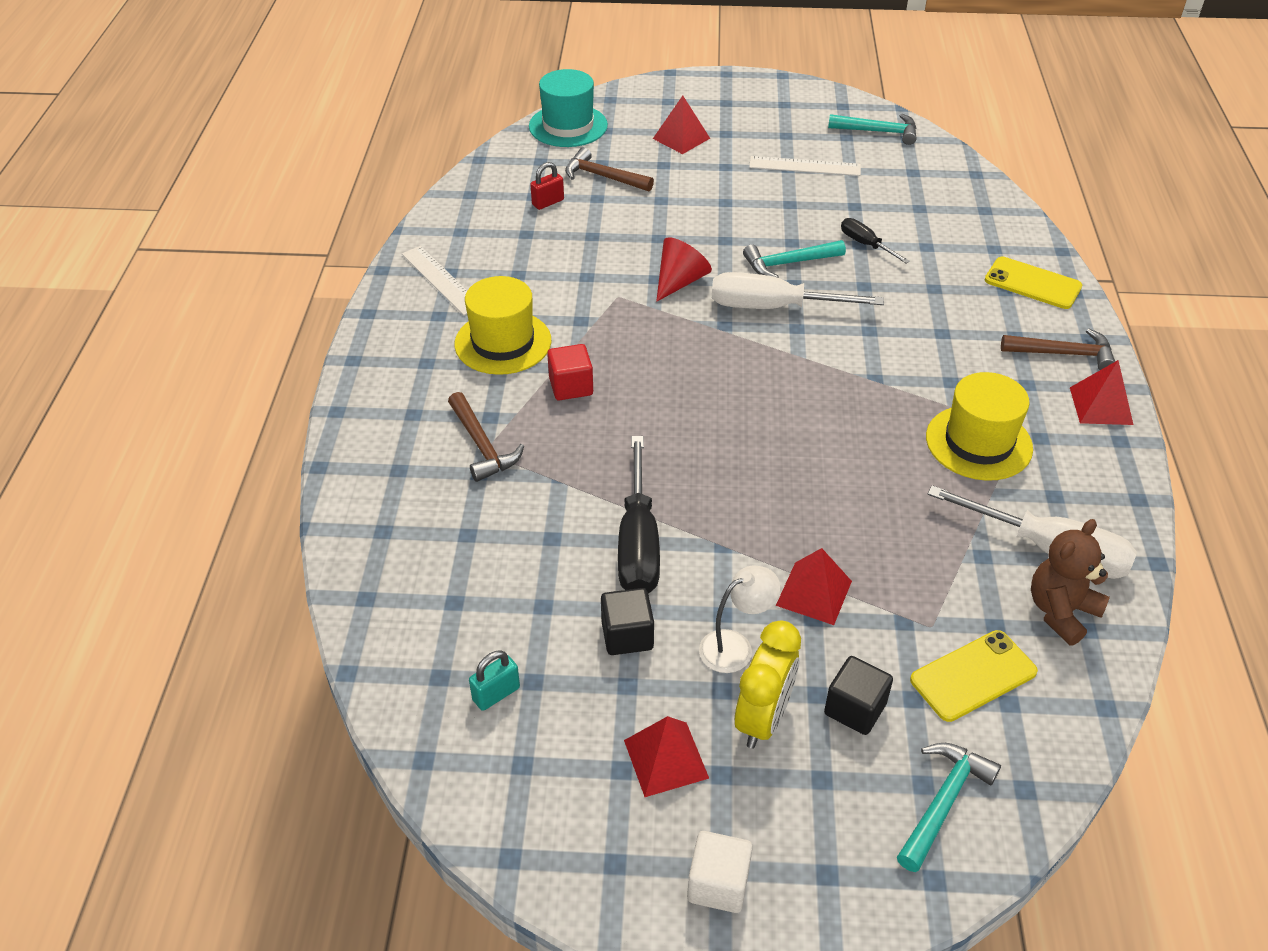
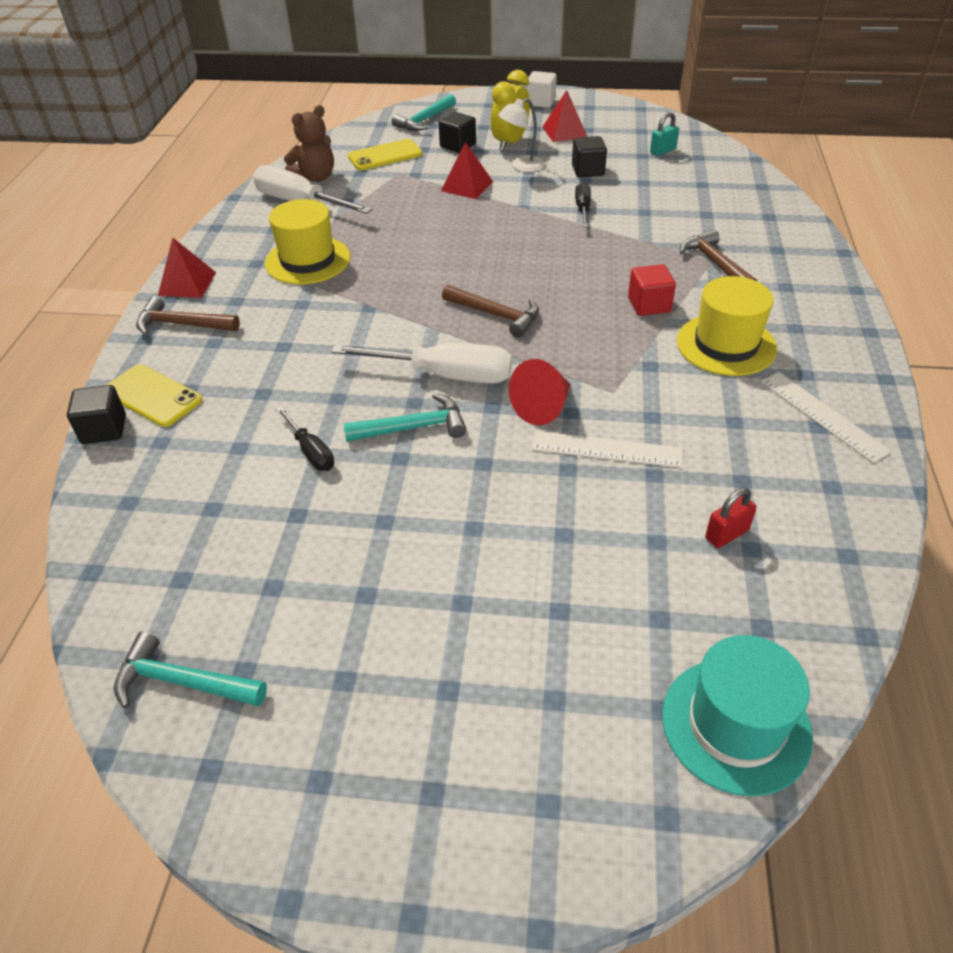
camera: 175 degrees left, 0 degrees up
brown hammer [565,147,654,192] -> brown hammer moved to [442,285,539,338]
black screwdriver [618,436,660,593] -> black screwdriver [575,183,591,227], size x0.53
red pyramid [653,96,710,154] -> none
white ruler [749,156,861,176] -> white ruler moved to [532,431,683,468]
none -> black cube [67,385,126,444]

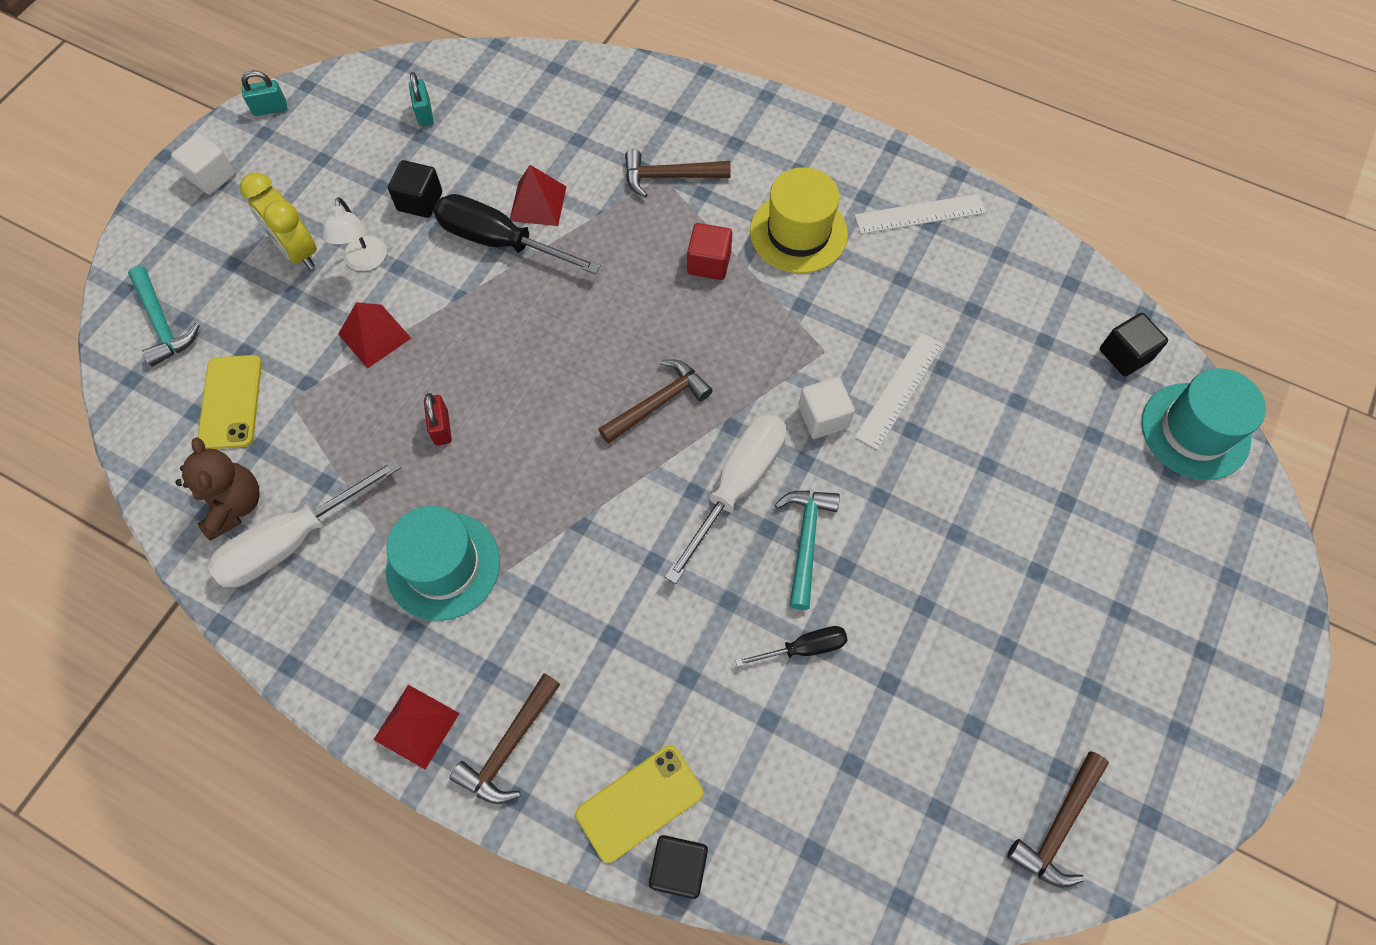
camera: 70 degrees left, 20 degrees up
turquoise hammer [114,632,267,709] -> brown hammer [1007,751,1109,888]
yellow hat [265,199,350,284] -> turquoise hat [386,506,500,621]
black cube [439,112,476,153] -> black cube moved to [1100,313,1168,376]
red cone [509,359,571,425] -> white cube [798,377,855,439]
red pyramid [543,90,587,142] -> red pyramid moved to [510,165,567,226]
black screwdriver [575,183,591,227] -> black screwdriver [434,194,601,274], size x1.87
red padlock [705,488,757,548] -> red padlock moved to [424,393,452,446]
none -> turquoise padlock [241,70,287,116]

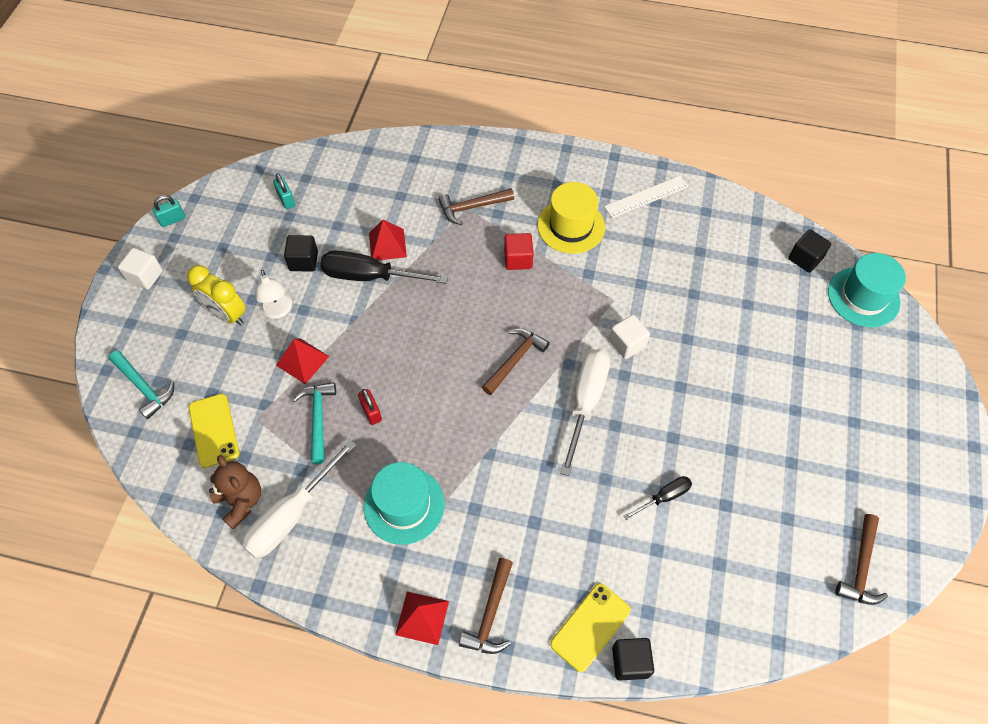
camera: 15 degrees left, 5 degrees down
turquoise hammer [775,490,840,610] -> turquoise hammer moved to [293,382,336,464]
white ruler [855,333,943,450] -> none

